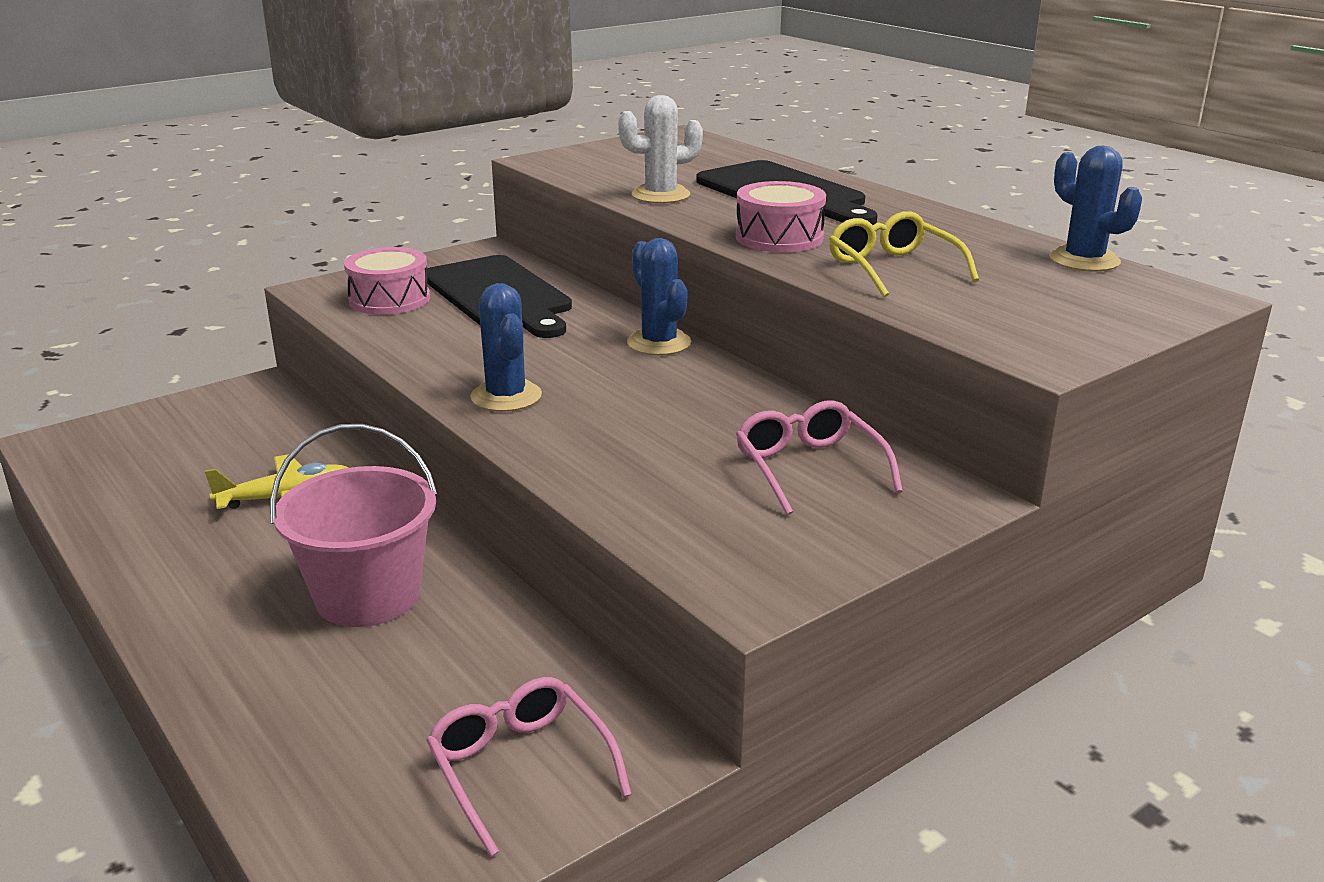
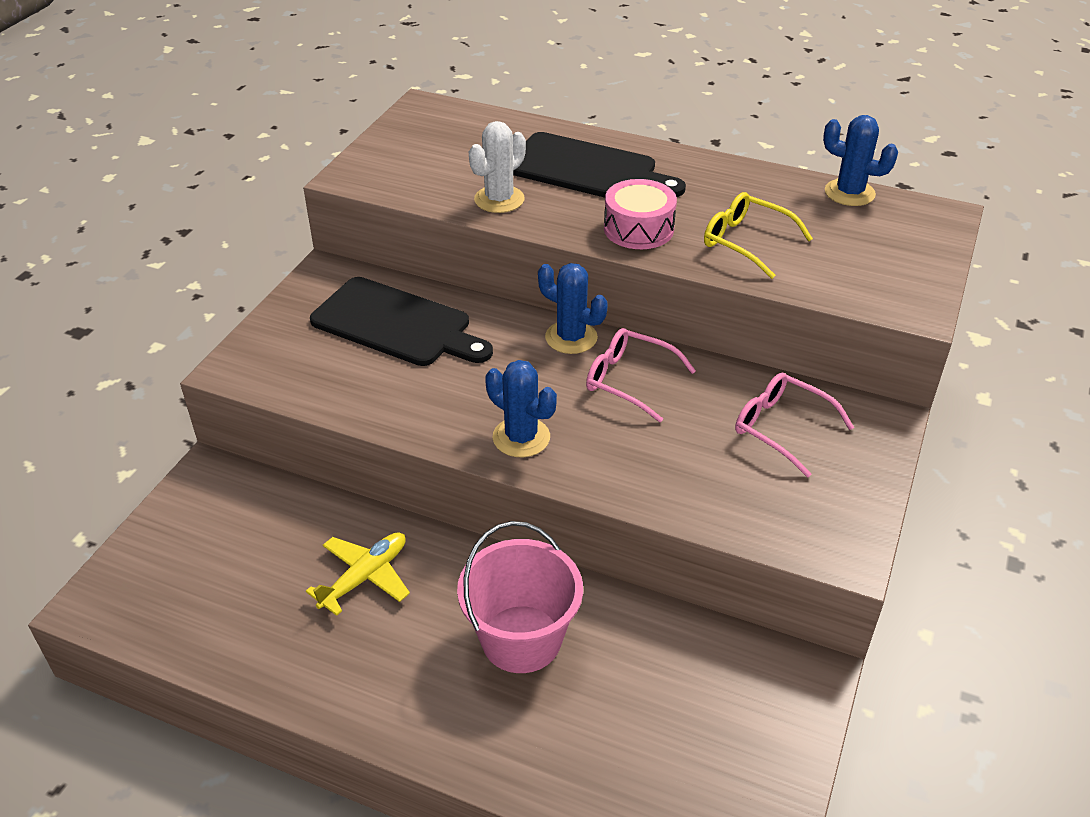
camera: 30 degrees left, 15 degrees up
pink drum [344,247,430,315] -> none
pink glasses [426,677,632,857] -> pink glasses moved to [586,328,696,423]

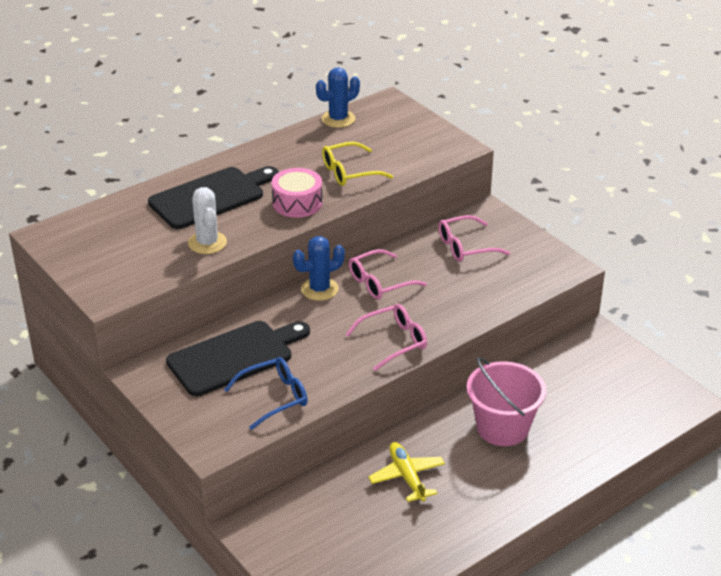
camera: 60 degrees left, 5 degrees down
blue cactus [485,360,557,457] -> pink glasses [345,304,427,371]
none -> blue glasses [224,357,308,430]

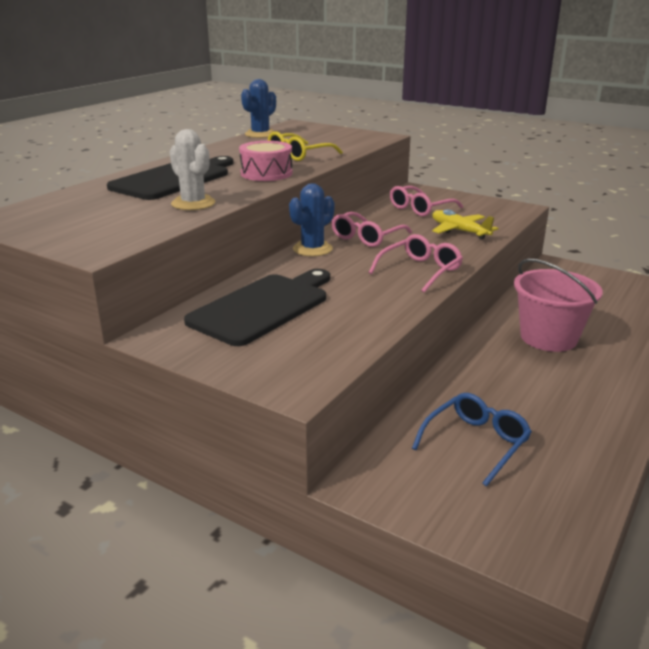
camera: 20 degrees left, 10 degrees down
blue glasses [224,357,308,430] -> blue glasses moved to [412,393,532,487]
yellow plane [368,442,445,502] -> yellow plane moved to [432,209,499,239]

